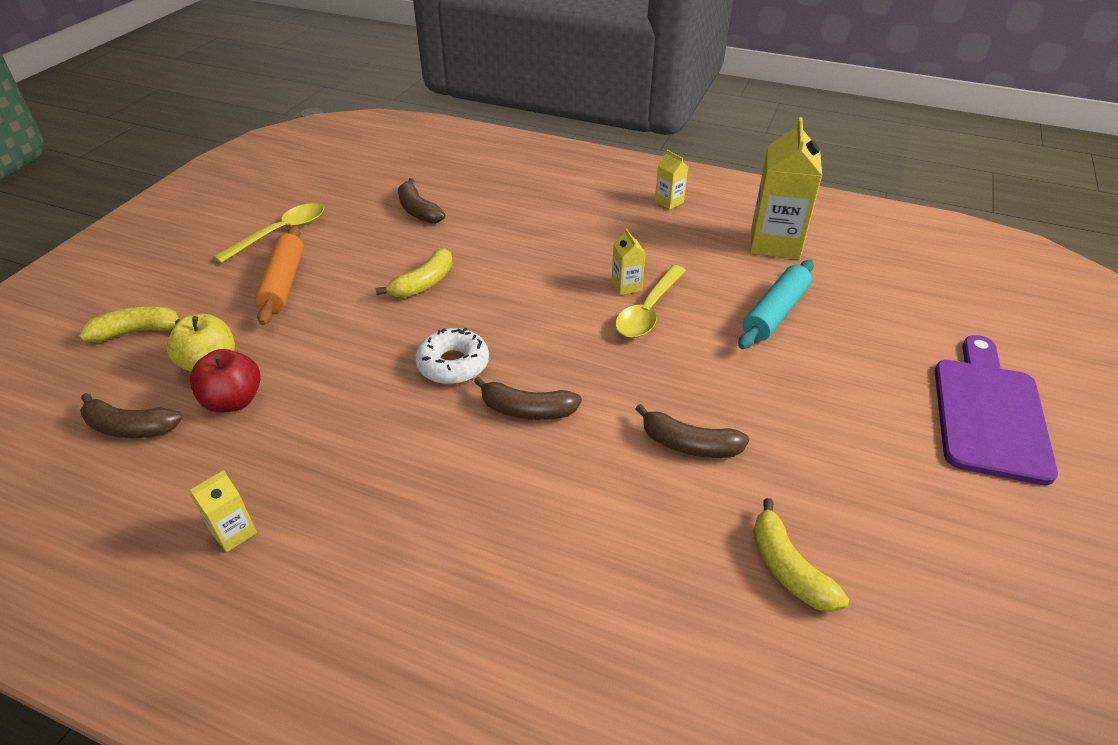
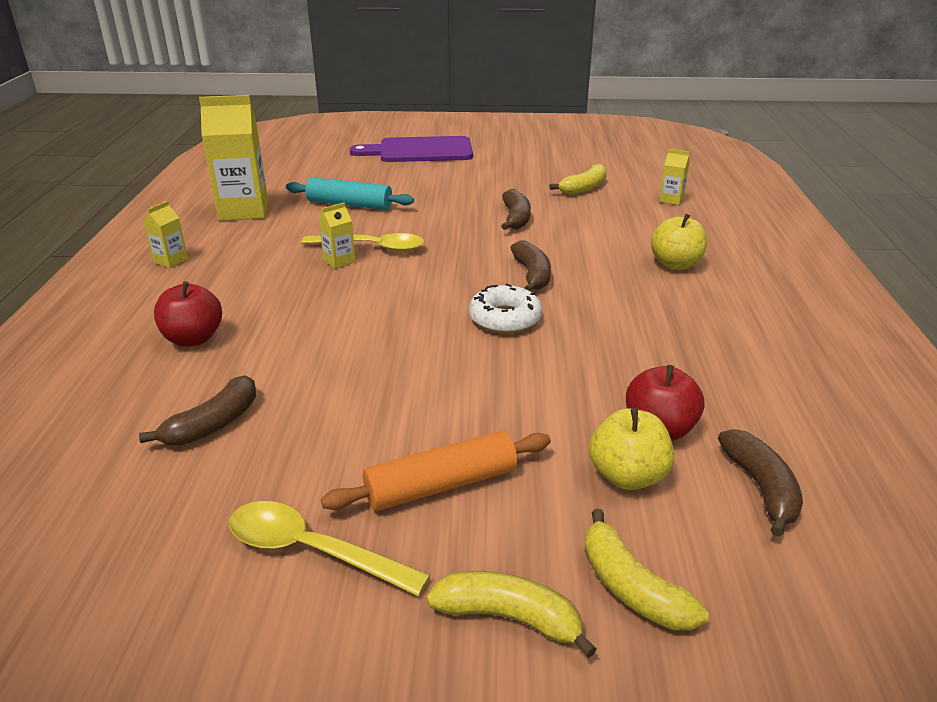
camera: 110 degrees left, 10 degrees down
yellow carton [190,470,257,552] -> yellow carton moved to [659,149,690,205]
yellow banana [376,248,453,298] -> yellow banana moved to [426,571,597,658]
none -> red apple [154,281,222,346]
none -> yellow apple [651,214,707,270]

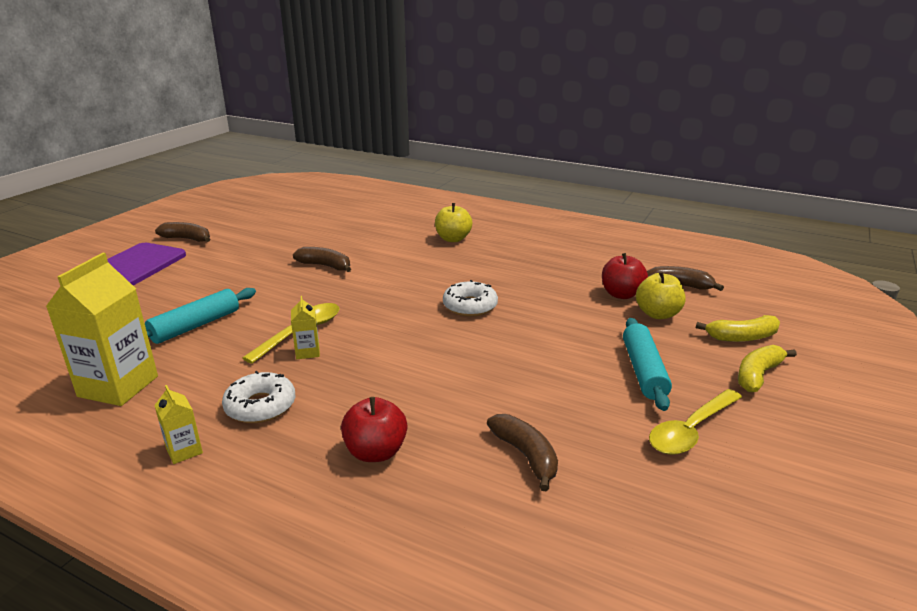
camera: 65 degrees left, 5 degrees down
orange rolling pin [321,431,551,511] -> turquoise rolling pin [623,318,672,411]
brown banana [510,241,551,291] -> brown banana moved to [155,222,210,242]
yellow banana [550,164,607,195] -> none
yellow carton [659,149,690,205] -> none
none -> white donut [222,371,295,423]

